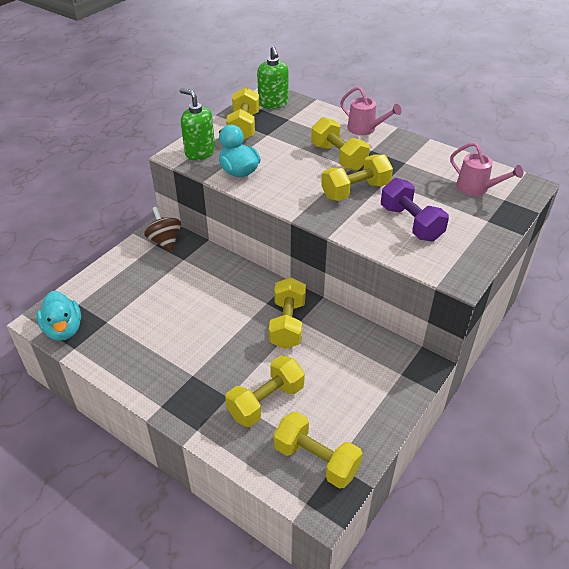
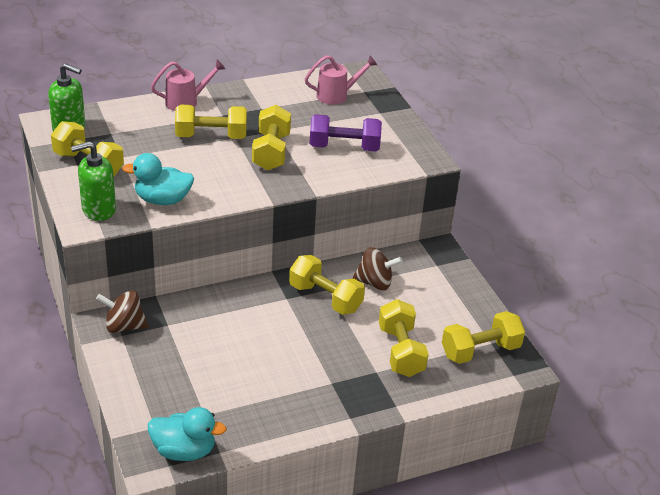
camera: 60 degrees left, 5 degrees down
none -> brown spinning top [353,247,403,290]

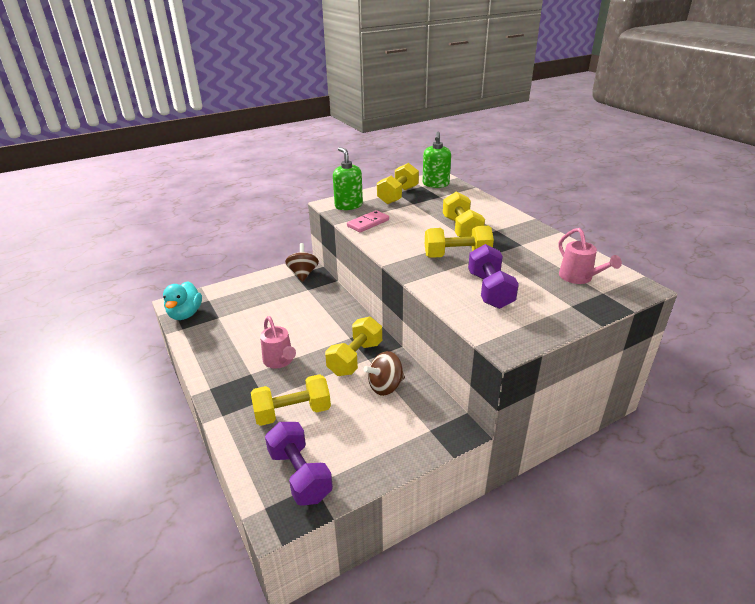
camera: 85 degrees right, 5 degrees down
turquoise duck [122,153,194,205] -> pink domino [347,210,389,233]
pink watering can [151,60,225,111] -> pink watering can moved to [260,316,296,369]
brown spinning top [353,247,403,290] -> brown spinning top turned 60 degrees clockwise [364,351,405,396]
yellow dumbbell [442,311,525,364] -> purple dumbbell [265,422,333,506]

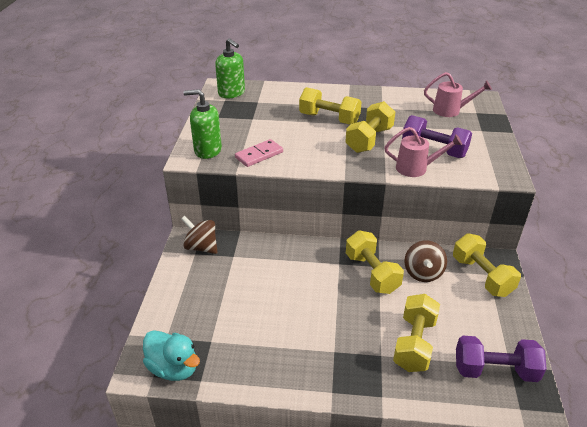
camera: 55 degrees left, 5 degrees up
pink watering can [260,316,296,369] -> pink watering can moved to [384,127,462,177]
pink domino [347,210,389,233] -> pink domino turned 60 degrees clockwise [235,139,283,167]
yellow dumbbell [377,163,419,204] -> yellow dumbbell moved to [453,234,521,297]

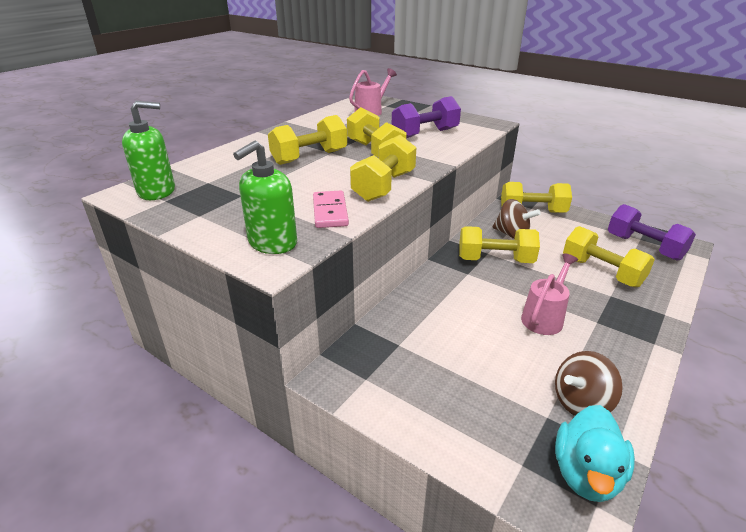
camera: 60 degrees left, 5 degrees down
turquoise duck [143,330,200,381] -> turquoise duck turned 135 degrees clockwise [555,405,635,502]
brown spinning top [181,216,218,254] -> brown spinning top moved to [555,351,623,416]
pink watering can [384,127,462,177] -> pink watering can moved to [521,253,578,335]
purple dumbbell [456,336,547,382] -> purple dumbbell turned 75 degrees counterclockwise [608,204,696,261]
none -> yellow dumbbell [350,135,416,202]

